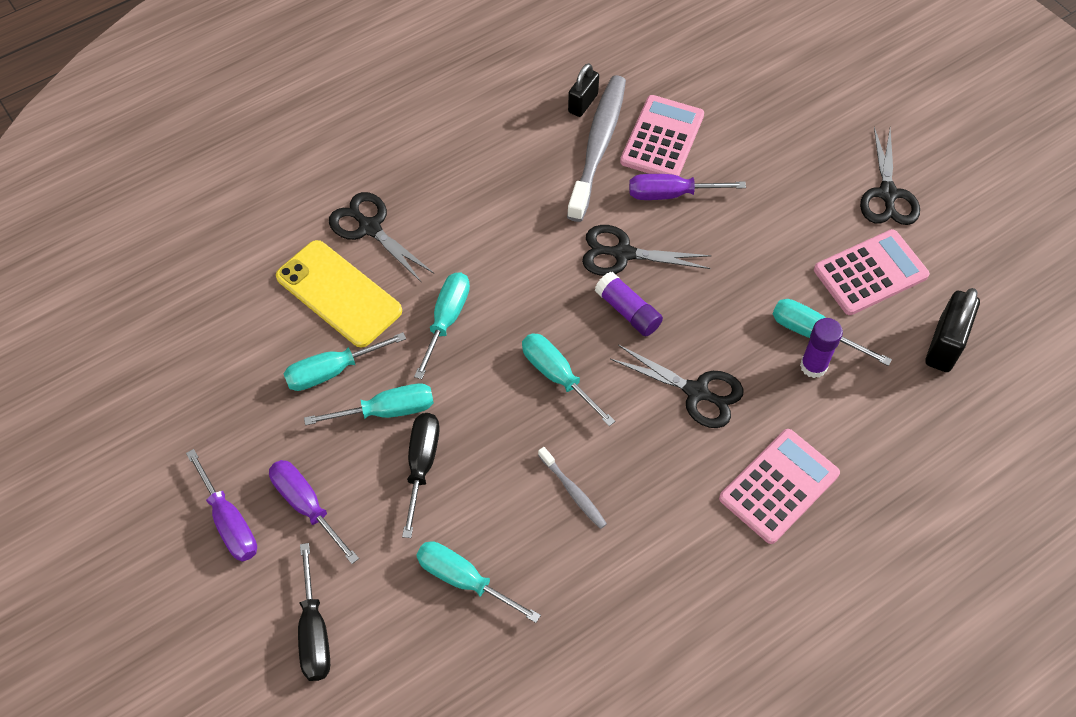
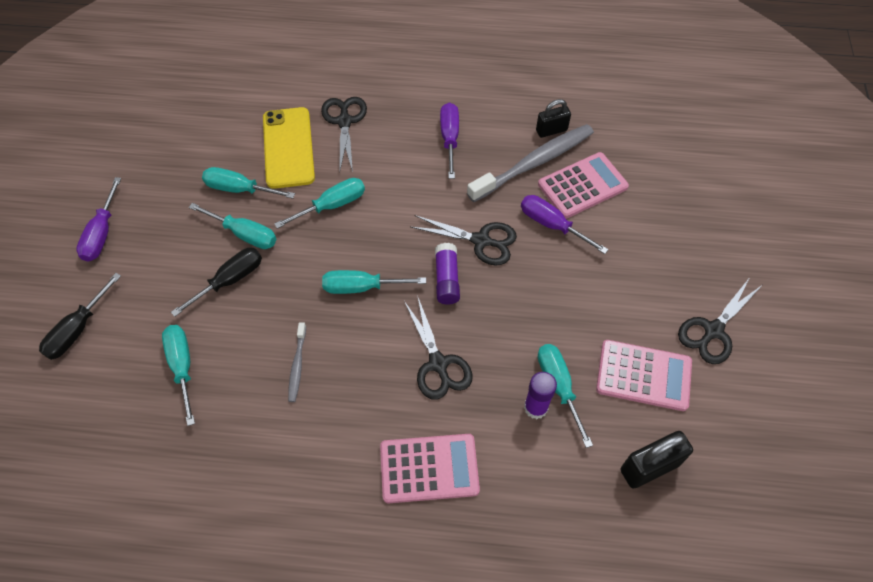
camera: 40 degrees right, 0 degrees up
purple screwdriver [269,460,359,564] -> purple screwdriver moved to [440,103,459,179]
turquoise screwdriver [522,333,615,426] -> turquoise screwdriver turned 90 degrees counterclockwise [322,270,426,294]
black scissors [582,225,712,276] -> black scissors turned 150 degrees clockwise [411,215,517,266]

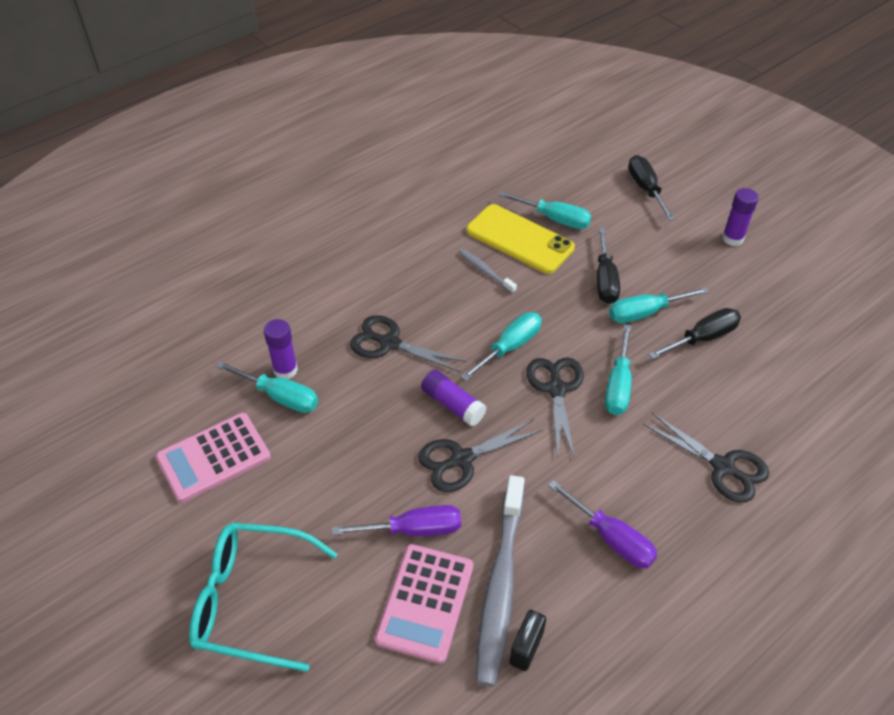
camera: 135 degrees right, 10 degrees down
purple screwdriver [76,177,121,261] -> purple glue stick [722,188,759,246]
turquoise screwdriver [202,167,295,199] -> black screwdriver [648,308,741,359]
yellow phone [263,107,315,189] -> yellow phone moved to [466,204,575,274]
pink calculator [380,434,480,503] -> none
black padlock [621,431,693,489] -> none
black scissors [678,277,762,364] -> black scissors moved to [526,358,584,457]
none -> turquoise glasses [189,523,338,672]

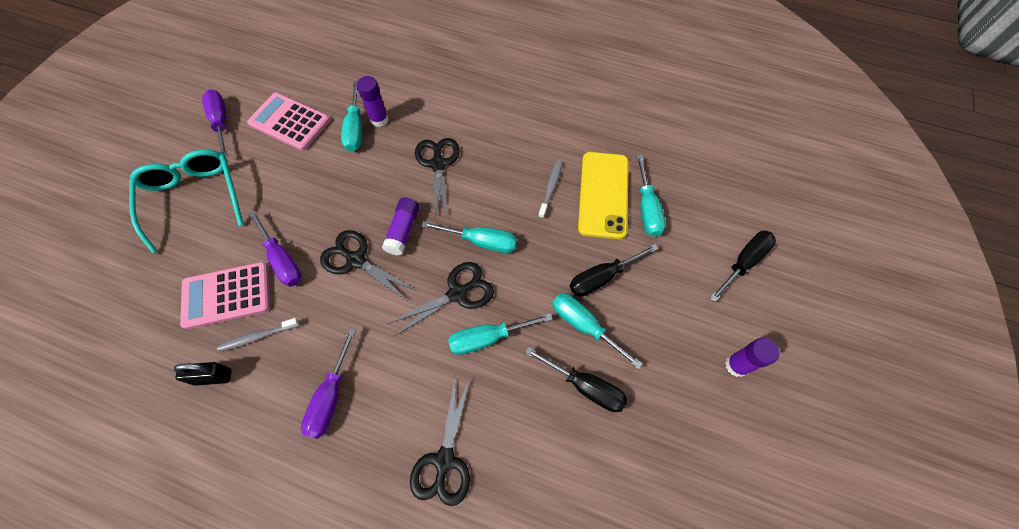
camera: 60 degrees right, 15 degrees up
grey toothbrush [476,475,525,686] -> grey toothbrush [217,318,300,352], size x0.47
none -> purple screwdriver [202,89,228,157]

